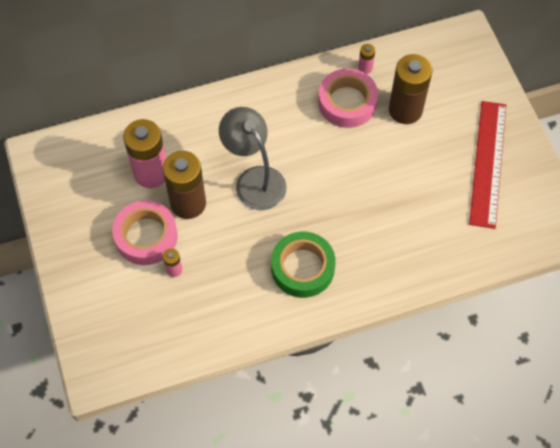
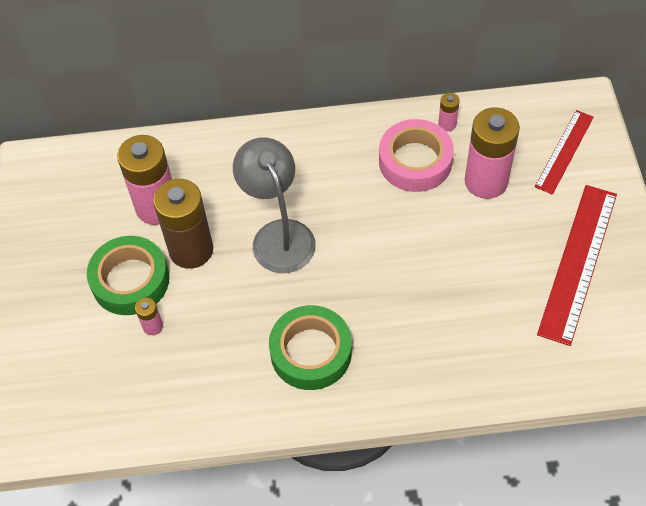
camera: 15 degrees right, 5 degrees down
pink tape [112,200,178,265] -> green tape [87,236,169,315]
brown battery [389,54,433,124] -> pink battery [465,107,520,199]
none -> red ruler [535,110,594,195]

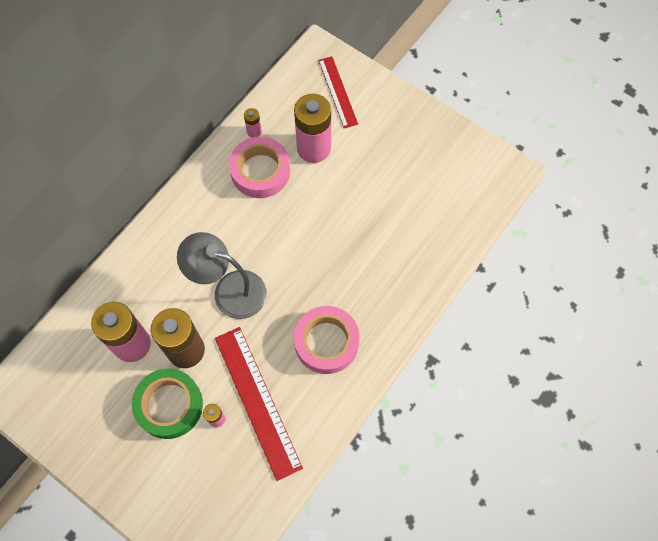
camera: 50 degrees left, 10 degrees up
green tape [269,305,352,390] -> pink tape [294,306,360,374]
red ruler [537,185,617,346] -> red ruler moved to [215,327,303,481]

